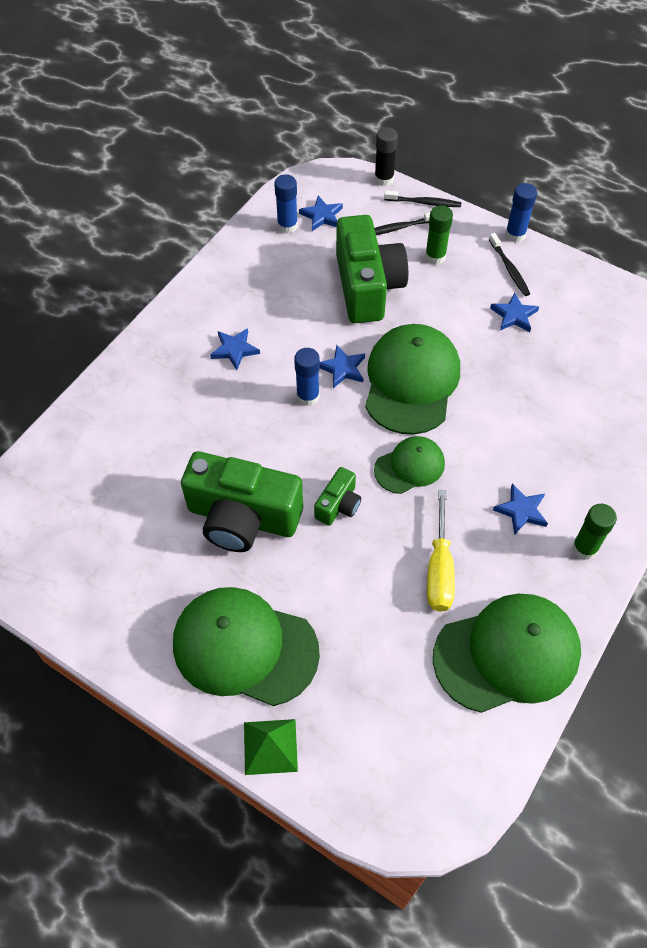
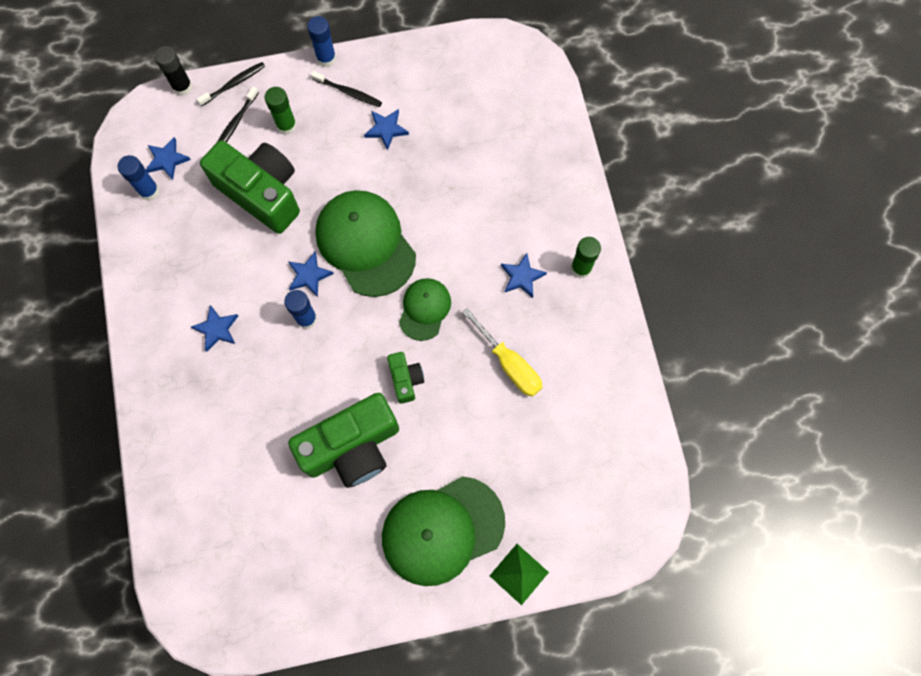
camera: 45 degrees left, 15 degrees up
green cap [433,594,581,713] -> none

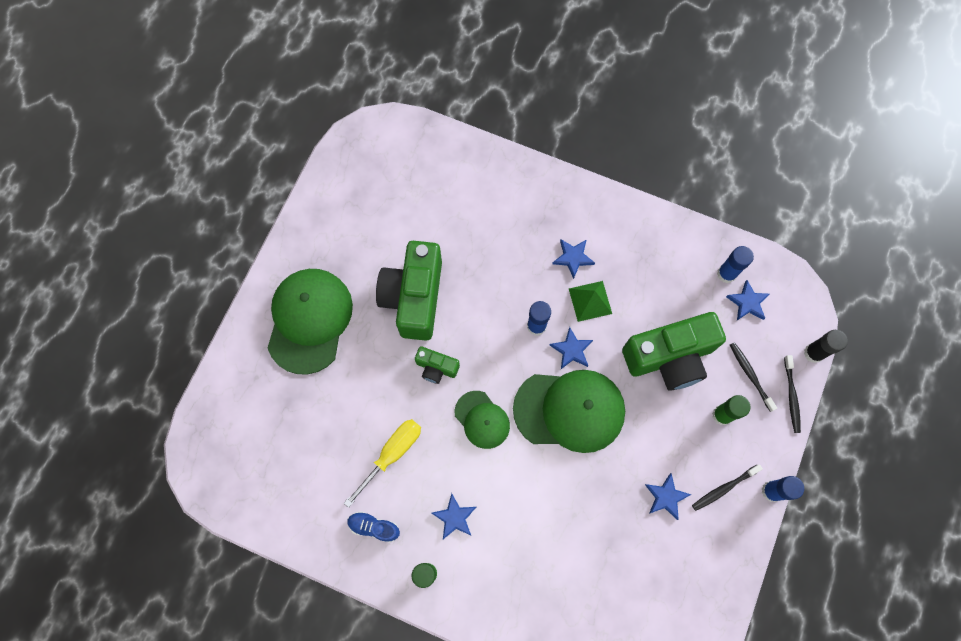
camera: 125 degrees right, 0 degrees up
yellow screwdriver [462,308,543,397] -> yellow screwdriver turned 135 degrees clockwise [344,419,421,508]
green pyramid [490,544,549,605] -> green pyramid moved to [569,281,612,322]
none -> blue shoe [347,511,400,543]

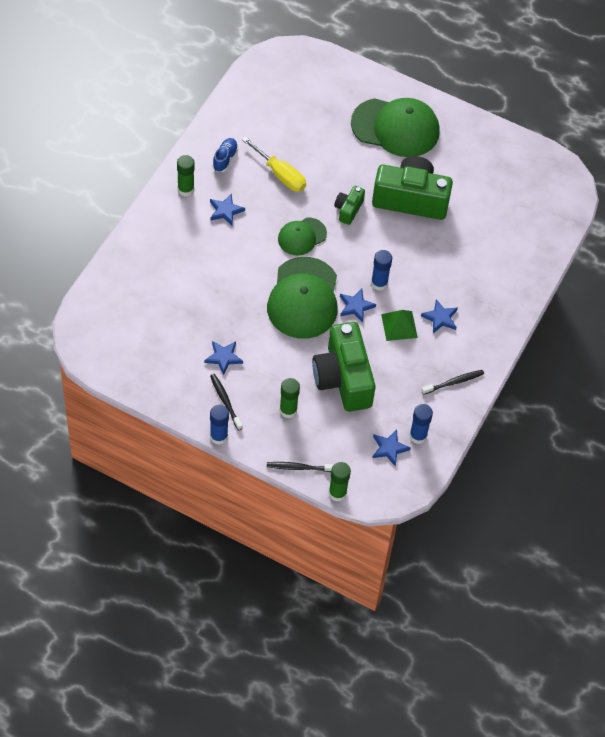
camera: 90 degrees right, 15 degrees down
black toothbrush [730,342,777,412] -> black toothbrush moved to [421,370,484,395]
black glue stick [804,330,848,363] -> green glue stick [329,462,351,502]

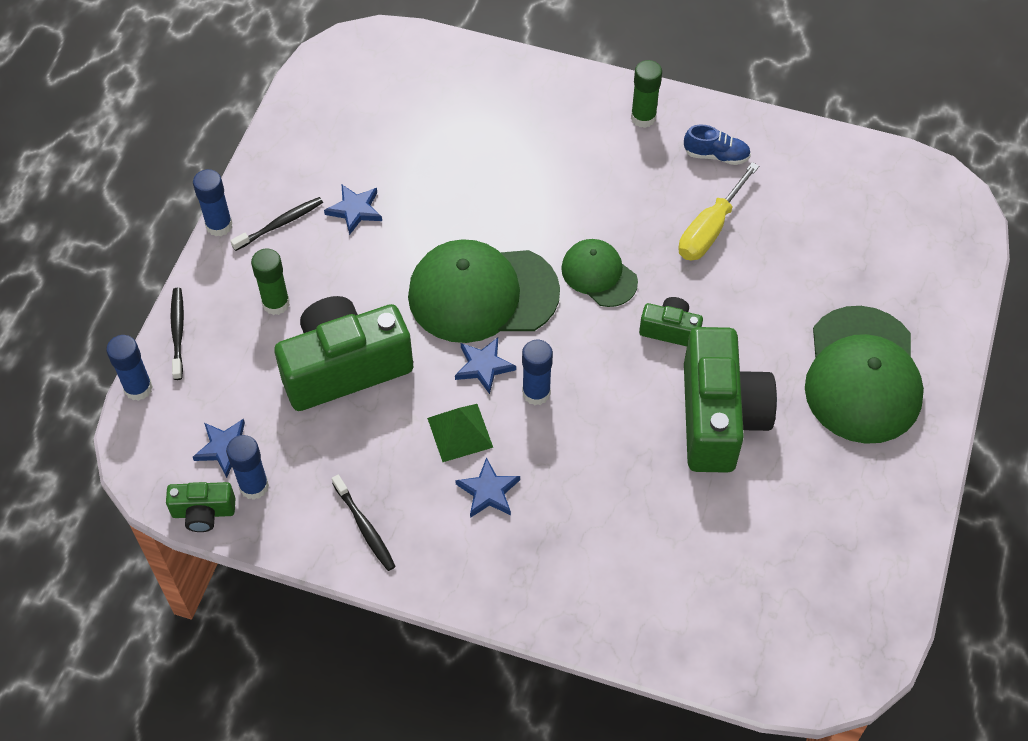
camera: 85 degrees right, 0 degrees up
blue star [210,193,245,225] -> none
green glue stick [329,462,351,502] -> blue glue stick [106,335,153,401]
none -> green camera [166,482,235,532]

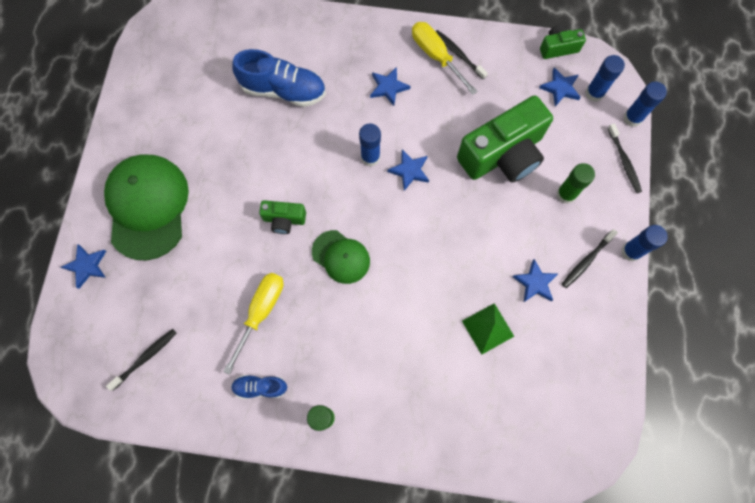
camera: 170 degrees right, 15 degrees up
blue glue stick [226,435,269,500] -> blue glue stick moved to [585,55,625,102]
green cap [408,239,560,343] -> none
green pyramid [427,404,493,462] -> green pyramid moved to [462,303,514,355]
green camera [684,327,777,473] -> none
none -> blue star [61,244,106,289]
none -> black toothbrush [106,329,176,391]
none -> blue shoe [232,49,326,107]
none -> yellow screwdriver [412,22,478,95]

